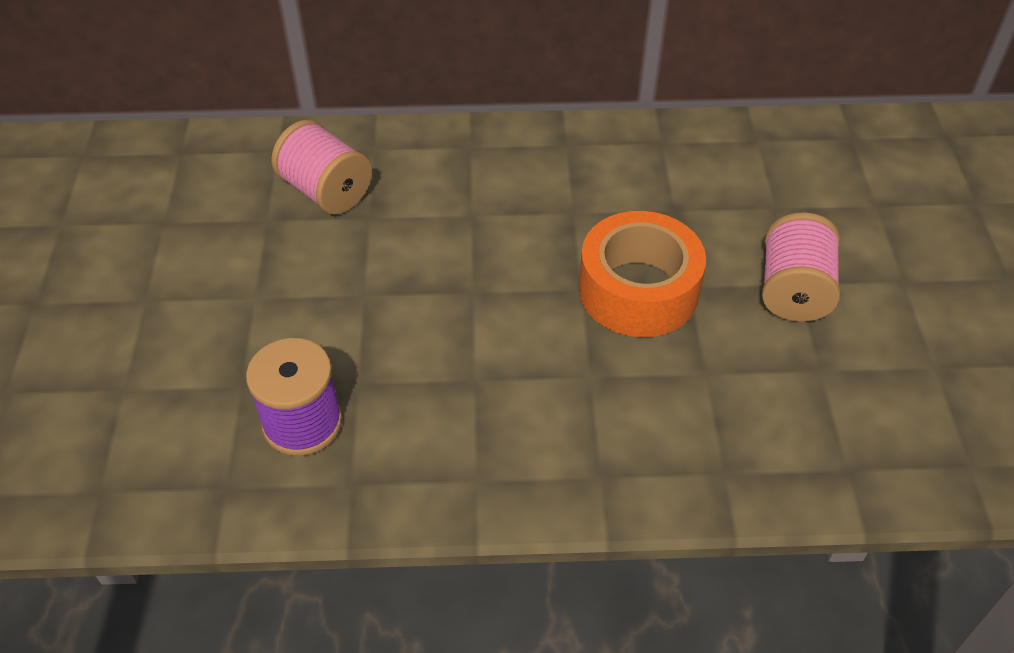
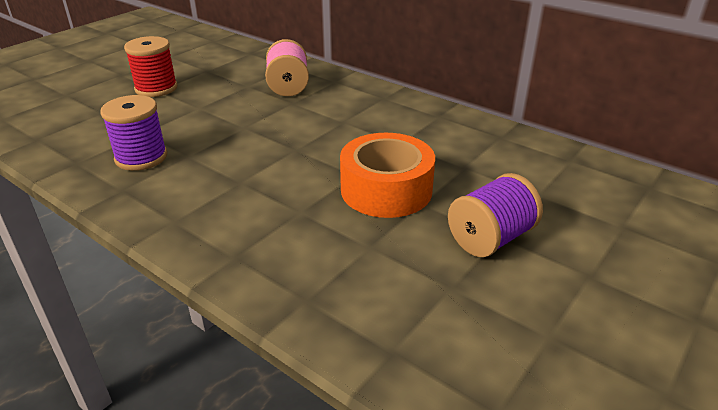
camera: 40 degrees right, 15 degrees down
pink spool [762,212,840,322] -> purple spool [448,173,543,257]
none -> red spool [124,36,178,97]

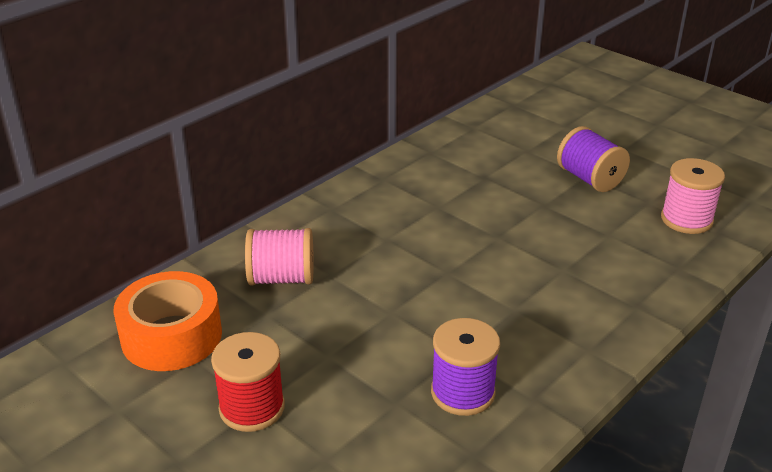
camera: 85 degrees left, 0 degrees up
orange tape [340,133,435,218] -> orange tape moved to [114,271,222,371]
none -> pink spool [661,158,725,234]

